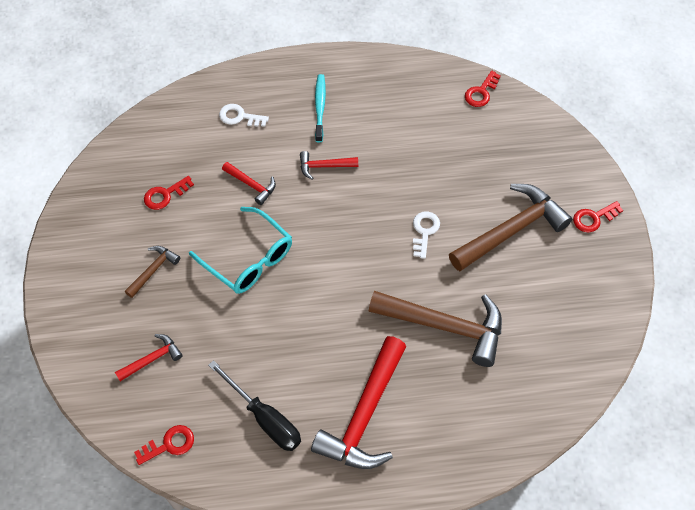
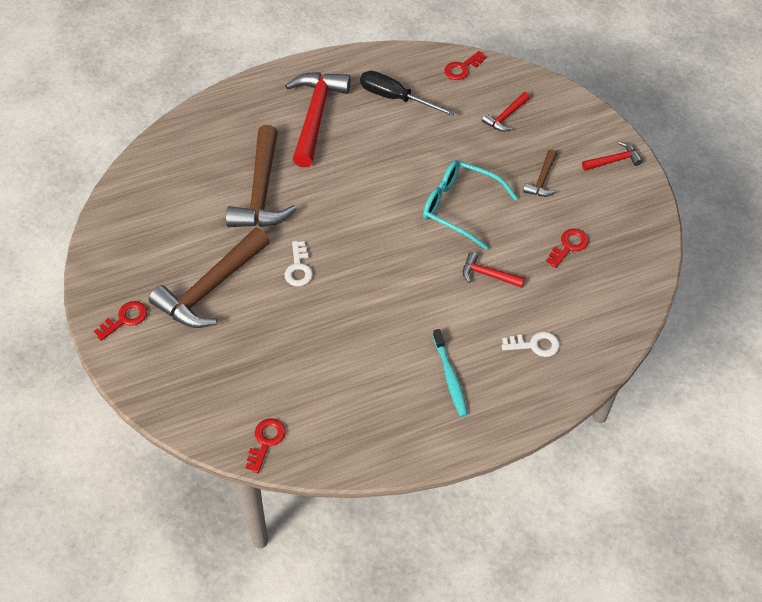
camera: 165 degrees right, 5 degrees down
red hammer [300,151,358,180] -> red hammer moved to [582,141,643,171]
brown hammer [369,291,502,367] -> brown hammer turned 90 degrees counterclockwise [226,125,297,227]

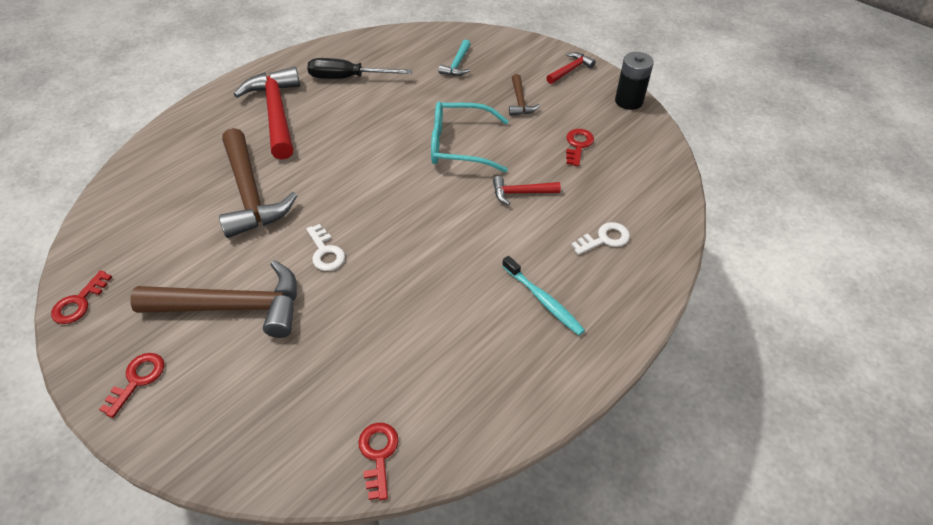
camera: 25 degrees left, 5 degrees down
brown hammer [149,227,270,328] -> brown hammer turned 105 degrees counterclockwise [130,260,297,338]
red key [444,51,486,80] -> red key moved to [51,270,112,324]
red hammer [482,92,530,132] -> turquoise hammer [438,40,471,76]
none -> black battery [615,52,654,110]

